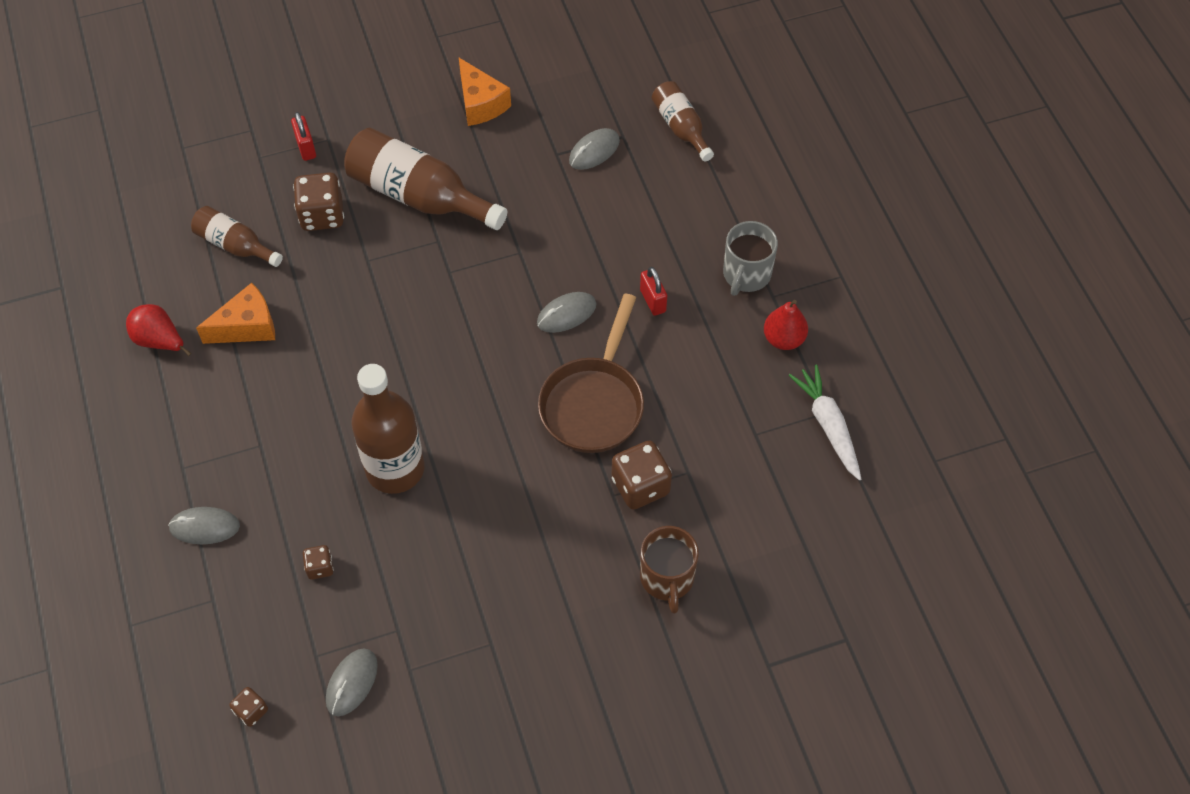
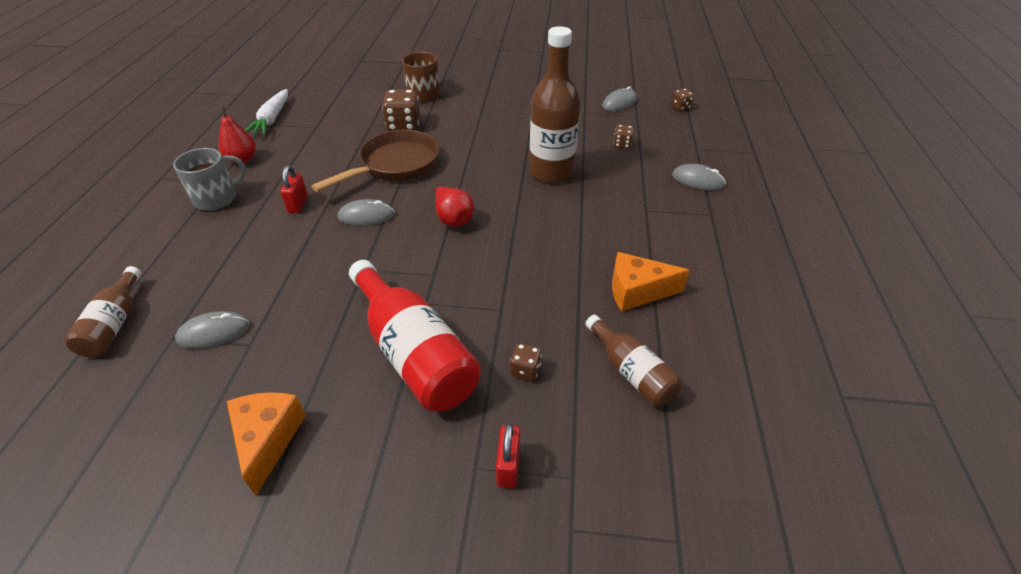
camera: 155 degrees left, 15 degrees down
red pear [126,304,191,356] -> red pear moved to [434,186,474,227]
brown dice [293,172,344,231] -> brown dice [510,343,542,381], size x0.53
brown bottle [344,128,507,230] -> red bottle [349,260,481,412]

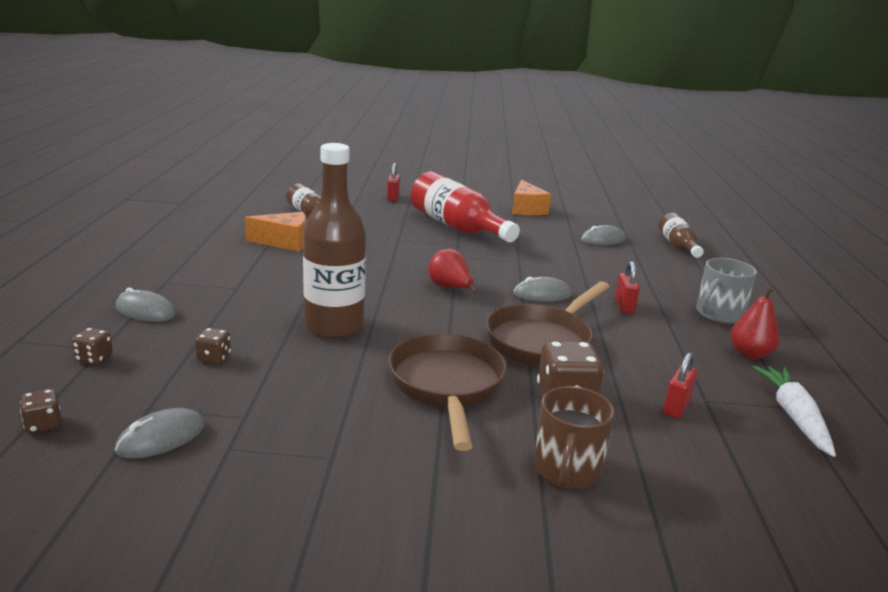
camera: 175 degrees right, 20 degrees down
brown dice [510,343,542,381] -> brown dice moved to [72,328,113,365]
none -> brown pan [388,333,507,451]
none -> red padlock [663,352,698,418]

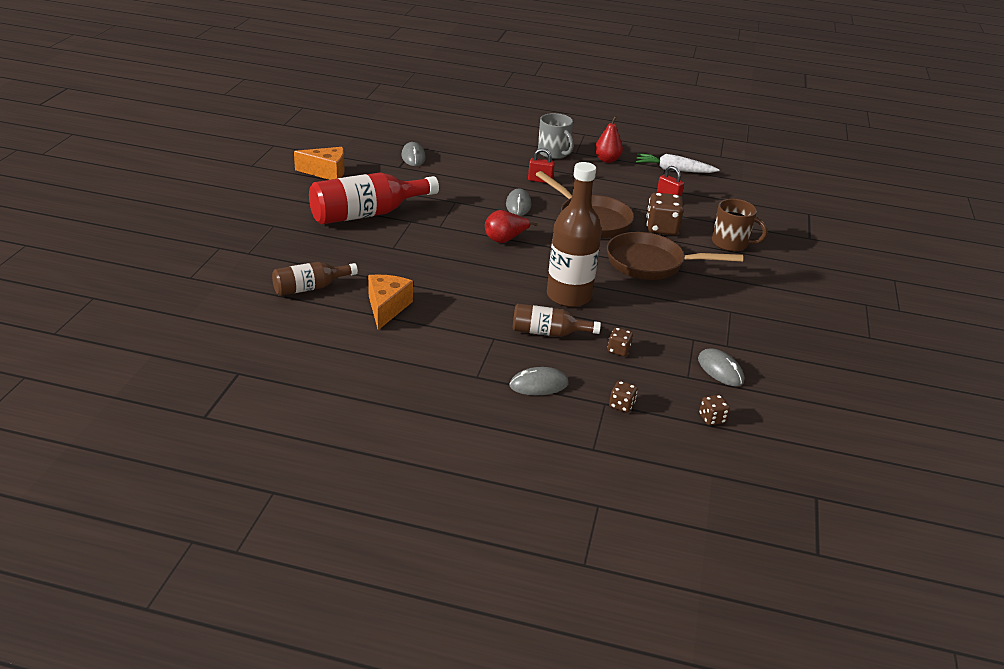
camera: 80 degrees left, 10 degrees up
grey mouse [115,288,176,322] -> grey mouse turned 45 degrees clockwise [510,367,569,395]
red padlock [387,163,400,202] -> none
brown bottle [658,213,704,258] -> brown bottle moved to [512,304,601,337]

